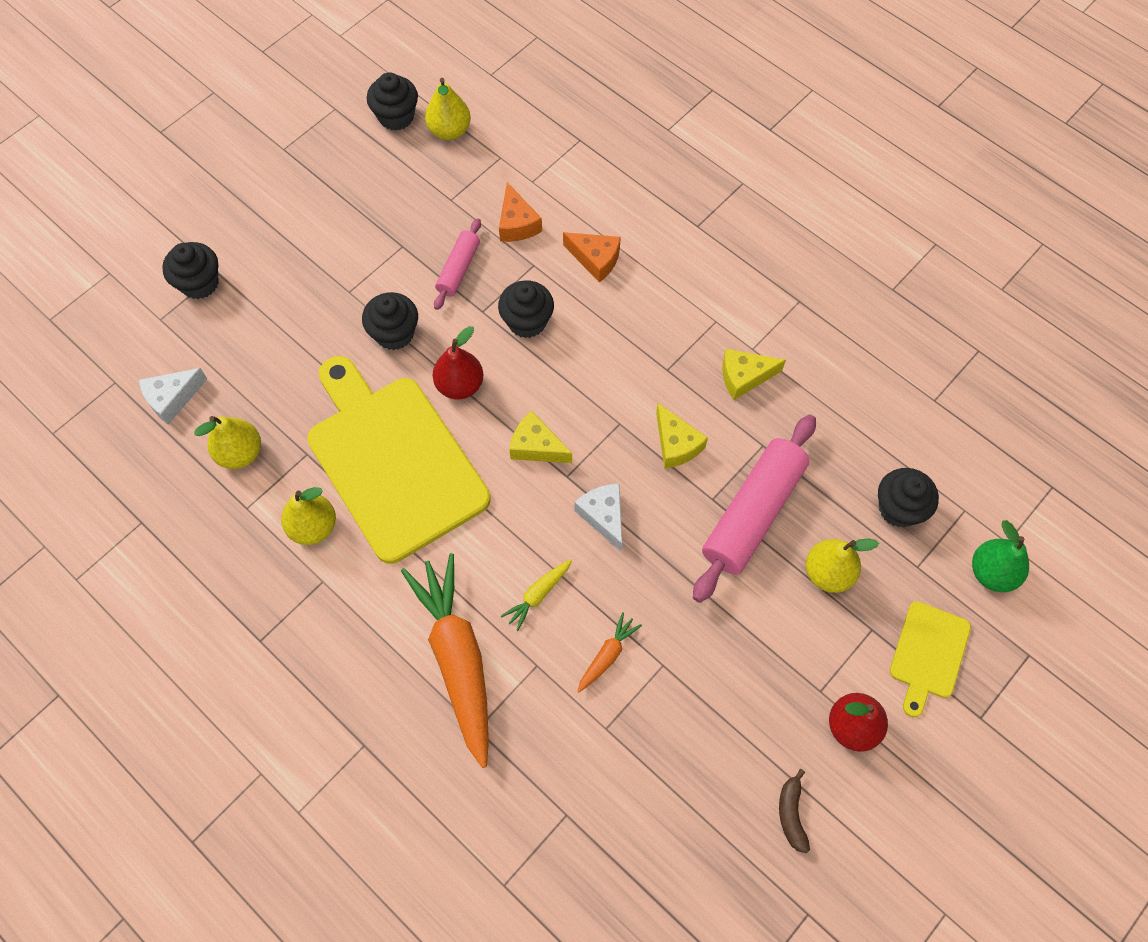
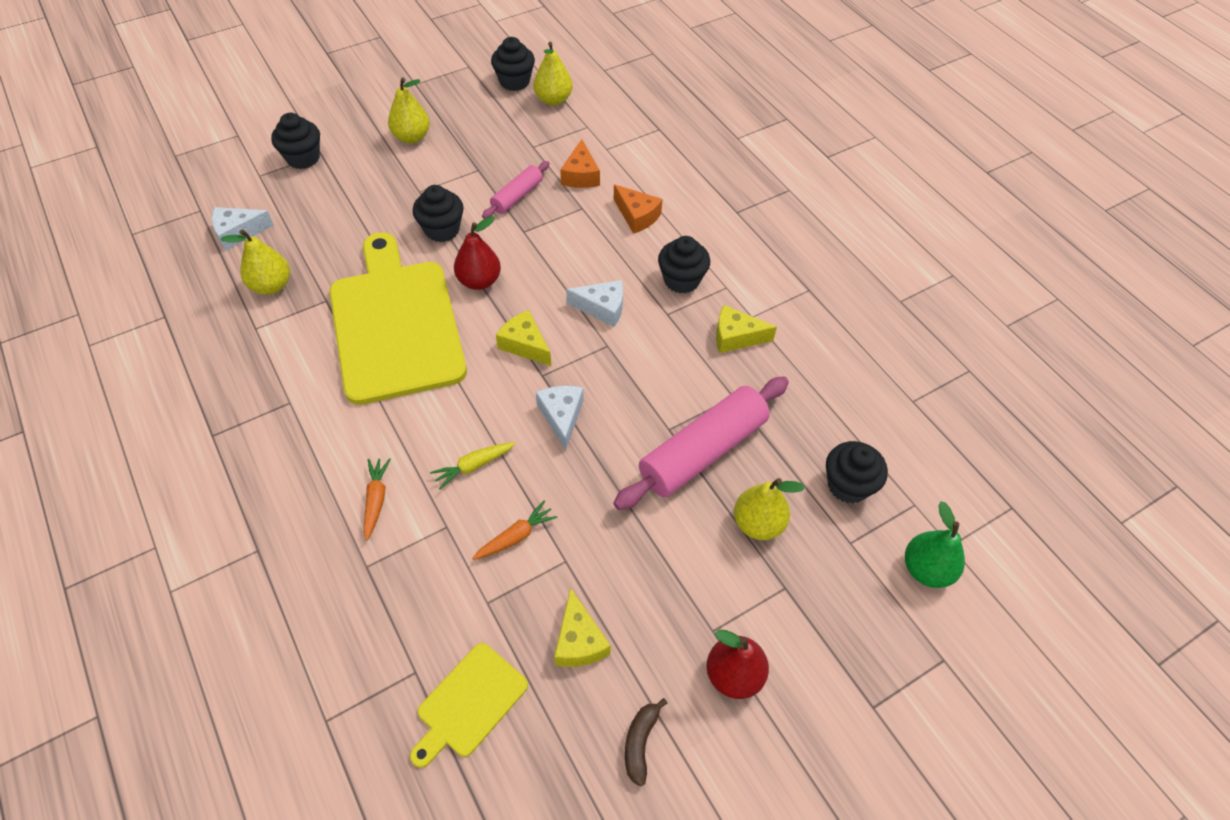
camera: 15 degrees right, 10 degrees down
yellow pear [281,487,336,545] -> yellow pear moved to [388,78,430,144]
orange carrot [401,553,489,768] -> orange carrot [363,458,391,541], size x0.43
black cupcake [498,280,554,338] -> black cupcake moved to [658,236,710,293]
yellow cheese [656,403,708,469] -> yellow cheese moved to [554,588,611,667]
yellow cutting board [890,601,971,717] -> yellow cutting board moved to [410,643,528,768]
none -> white cheese [566,280,623,327]

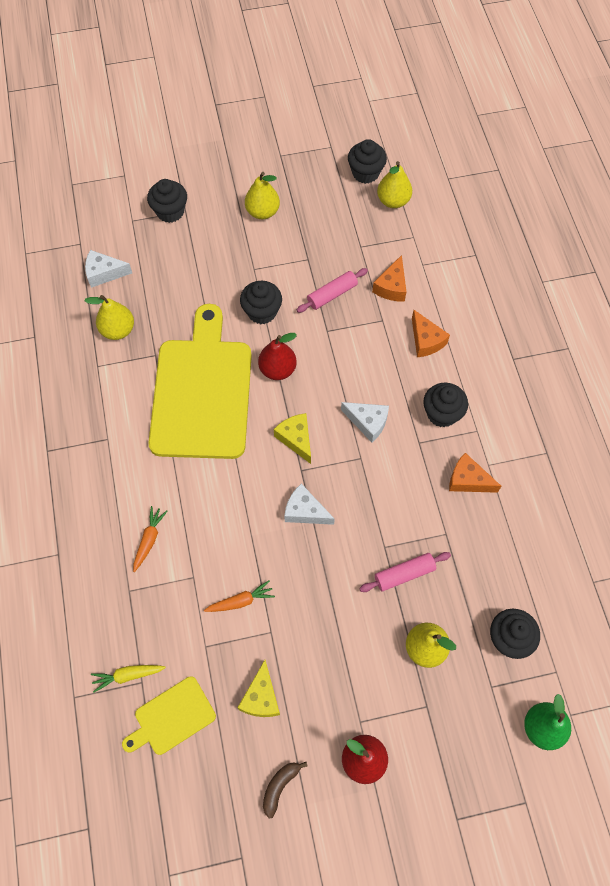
camera: 20 degrees right, 10 degrees up
yellow carrot [430,442,516,490] -> yellow carrot moved to [91,665,166,693]
white cheese [536,386,584,450] -> white cheese turned 75 degrees counterclockwise [284,484,335,525]
pink rolling pin [614,376,789,510] -> pink rolling pin [359,552,451,592], size x0.53
yellow cheese [716,305,777,353] -> orange cheese [449,453,501,493]

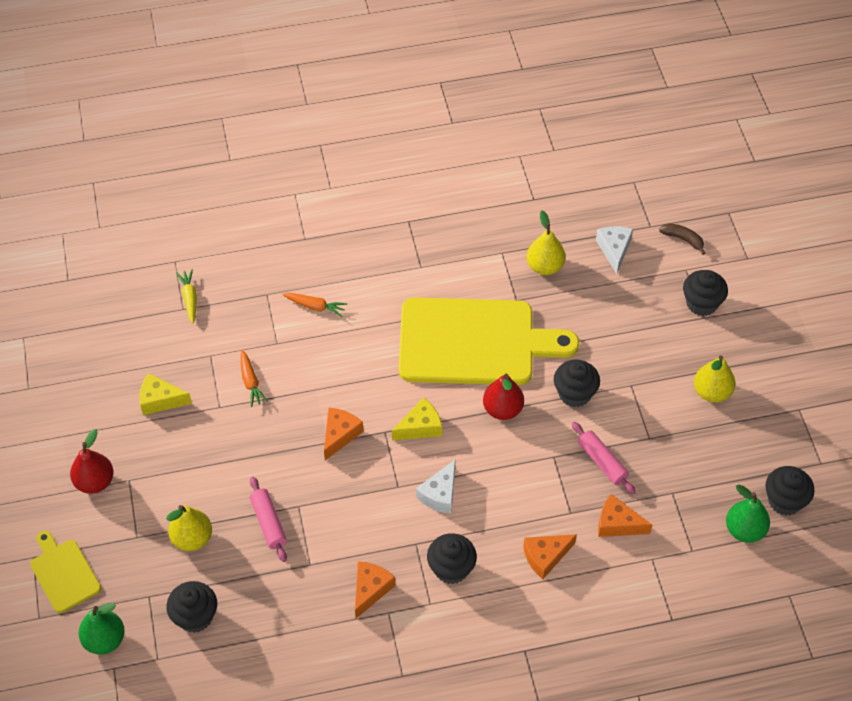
camera: 90 degrees right, 10 degrees down
yellow cutting board [122,676,216,755] -> yellow cutting board moved to [30,531,101,613]
brown banana [263,762,307,818] -> brown banana moved to [659,223,705,255]
white cheese [284,484,335,525] -> orange cheese [324,408,363,460]
yellow pear [377,161,412,208] -> green pear [726,485,770,543]

